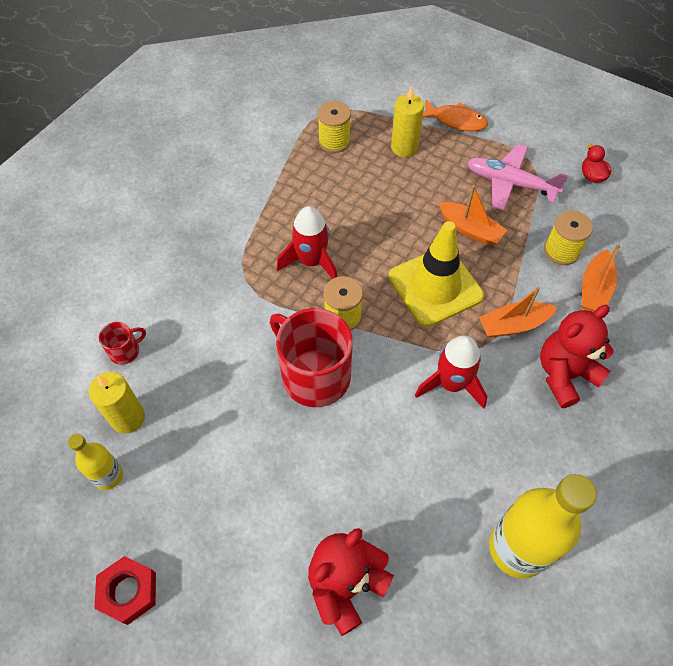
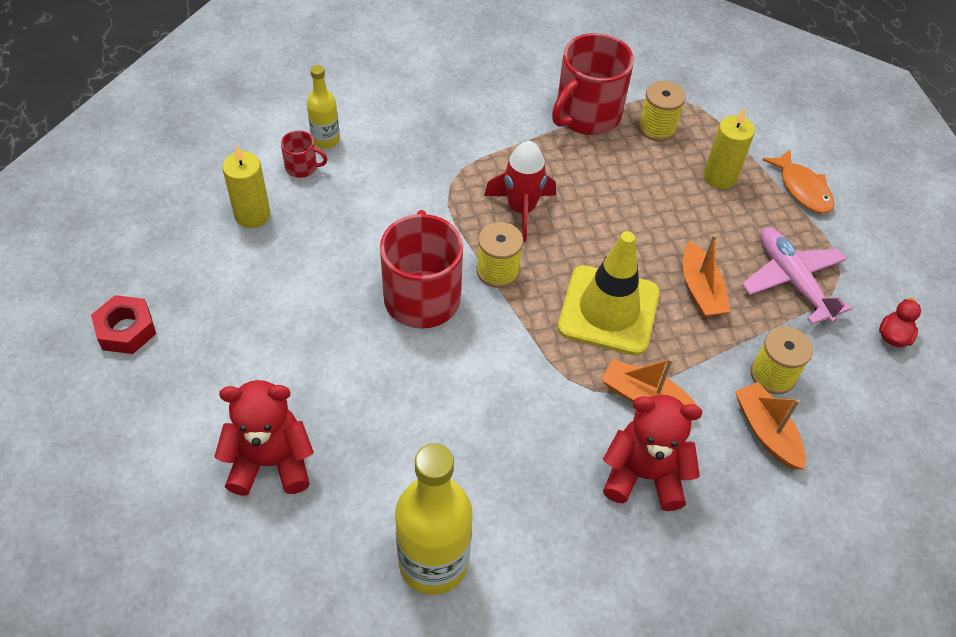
camera: 40 degrees right, 5 degrees down
yellow bottle [68,434,123,490] -> yellow bottle moved to [307,65,340,149]
red rocket [415,335,487,409] -> none
orange boat [581,244,620,312] -> orange boat turned 90 degrees clockwise [735,382,806,469]
none -> red mug [552,33,634,135]

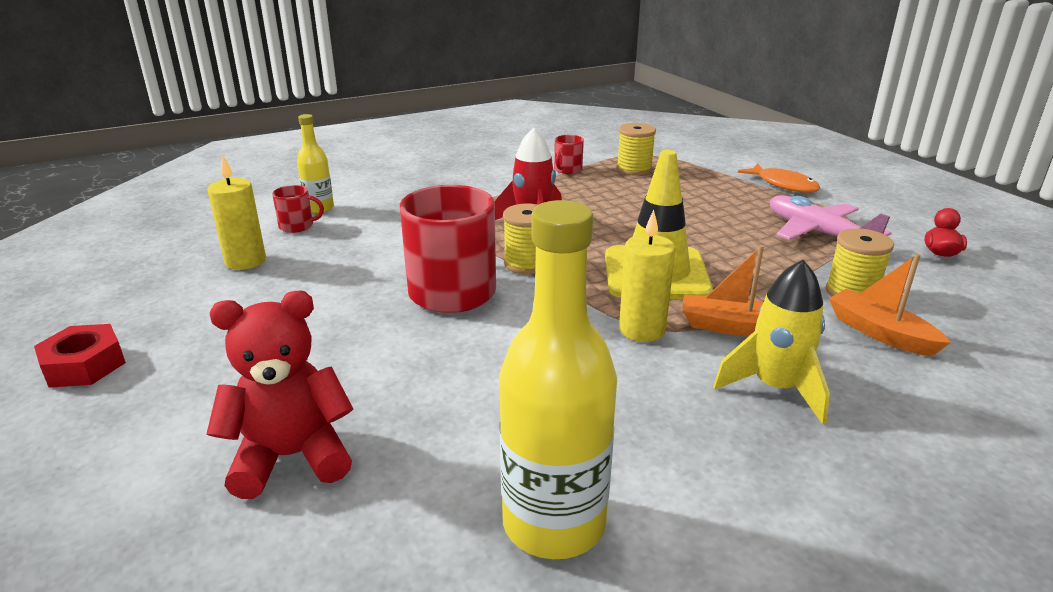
camera: 10 degrees left, 25 degrees down
red mug [552,33,634,135] -> red mug [554,135,584,174], size x0.45
red teddy bear [603,395,702,511] -> yellow rocket [713,260,830,425]
orange boat [683,234,730,317] -> none
yellow candle [703,107,755,189] -> yellow candle moved to [619,210,675,342]

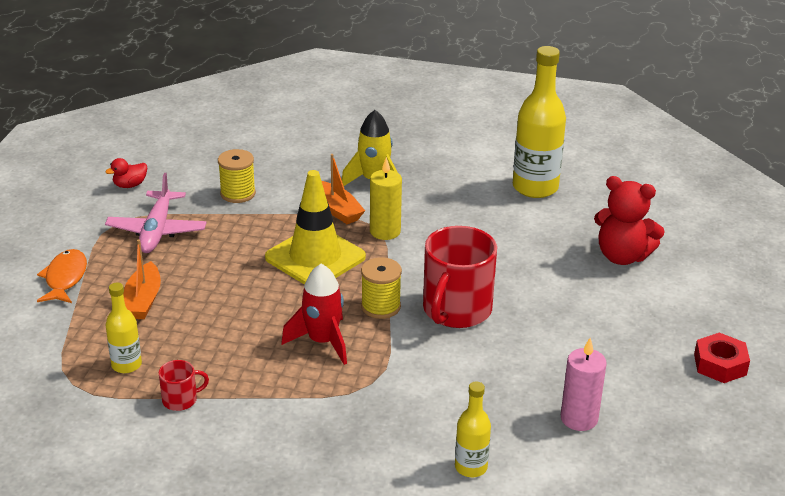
camera: 140 degrees left, 5 degrees up
yellow candle [207,155,266,270] -> pink candle [561,338,607,431]
red mug [272,185,324,233] -> none
yellow spool [616,123,656,176] -> yellow bottle [105,283,142,373]
orange boat [829,253,951,357] -> orange boat moved to [123,239,161,319]

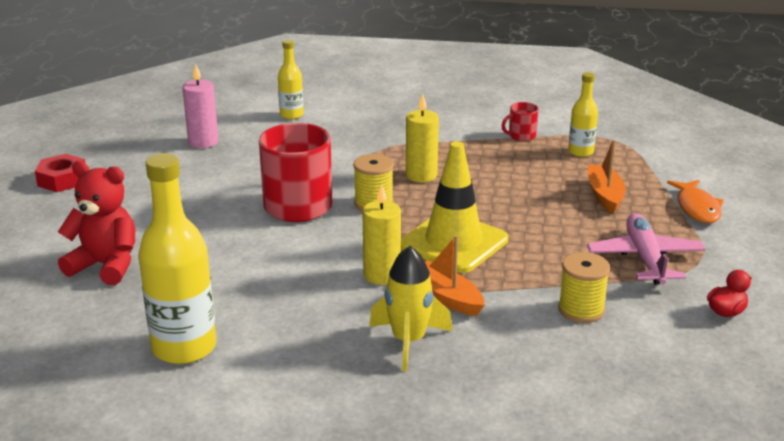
camera: 175 degrees right, 5 degrees down
red rocket [281,264,347,365] -> yellow candle [406,94,439,182]

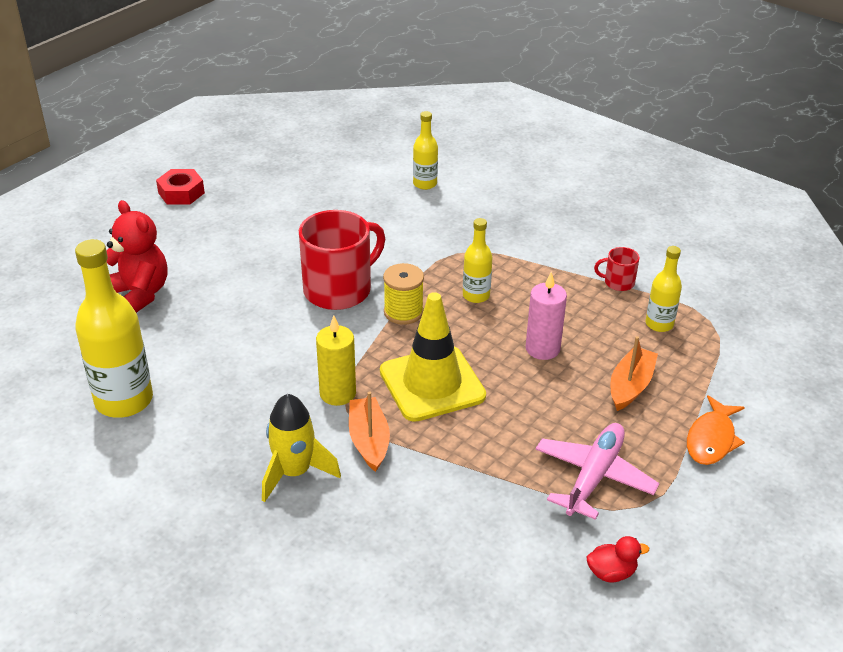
camera: 30 degrees right, 10 degrees up
pink candle [183,65,218,148] -> pink candle moved to [525,272,567,360]
yellow candle [406,94,439,182] -> yellow bottle [463,218,492,303]
yellow spool [558,252,610,323] -> none

